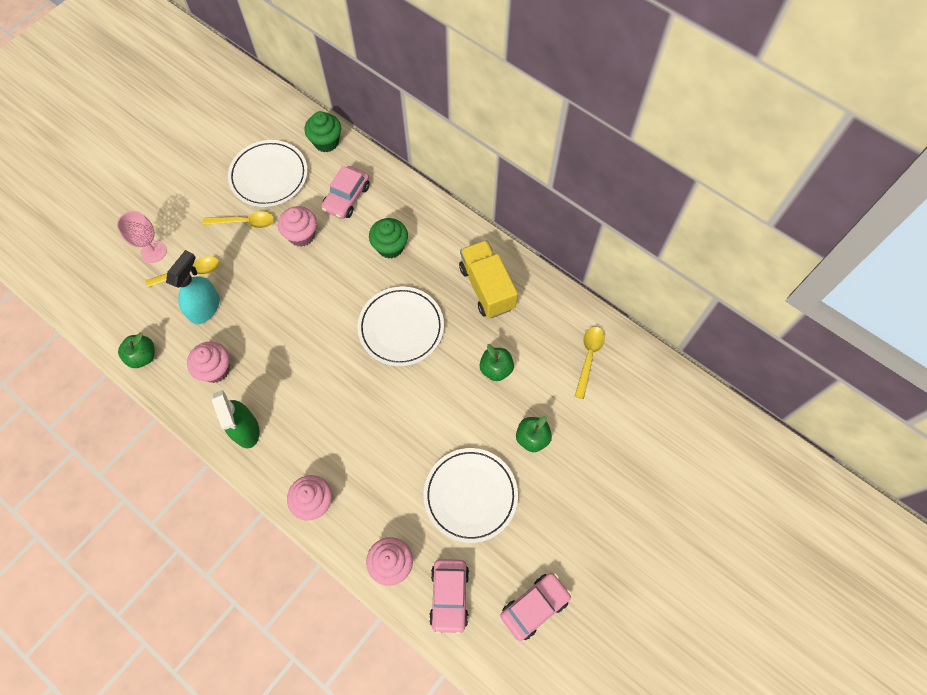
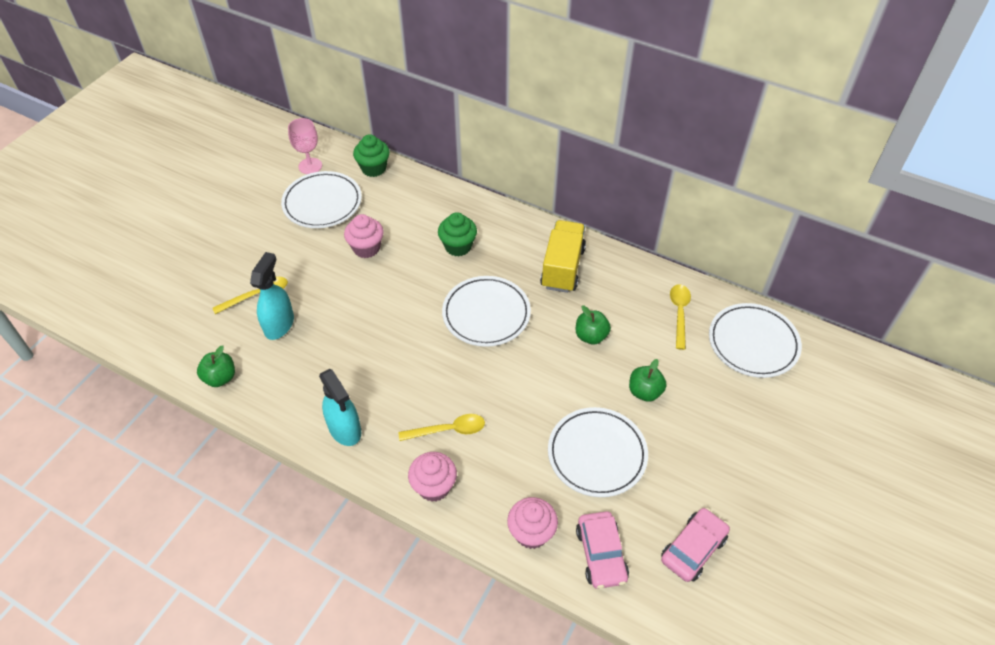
camera: 10 degrees left, 15 degrees down
pink goblet [117,211,167,263] -> pink goblet moved to [288,118,322,174]
pink cupcake [187,342,230,383] -> none
yellow spoon [202,211,274,228] -> yellow spoon moved to [398,414,485,441]
green spray bottle [212,390,260,448] -> turquoise spray bottle [319,369,362,446]
pink car [321,166,370,219] -> none
yellow truck [459,240,518,318] -> yellow truck turned 45 degrees clockwise [540,220,586,293]
none -> white plate [709,303,802,378]

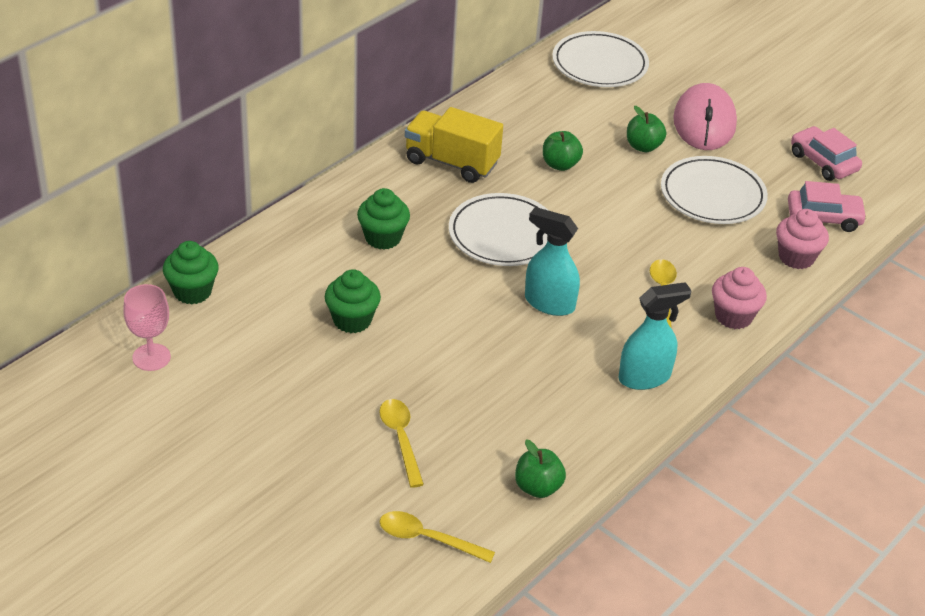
camera: 80 degrees left, 10 degrees down
turquoise spray bottle [250,252,294,340] -> turquoise spray bottle moved to [525,207,580,316]
white plate [281,171,362,228] -> none
pink cupcake [344,214,384,258] -> green cupcake [325,269,381,333]
yellow spoon [670,284,691,350] -> yellow spoon moved to [380,511,495,563]
none -> pink mouse [673,83,737,150]

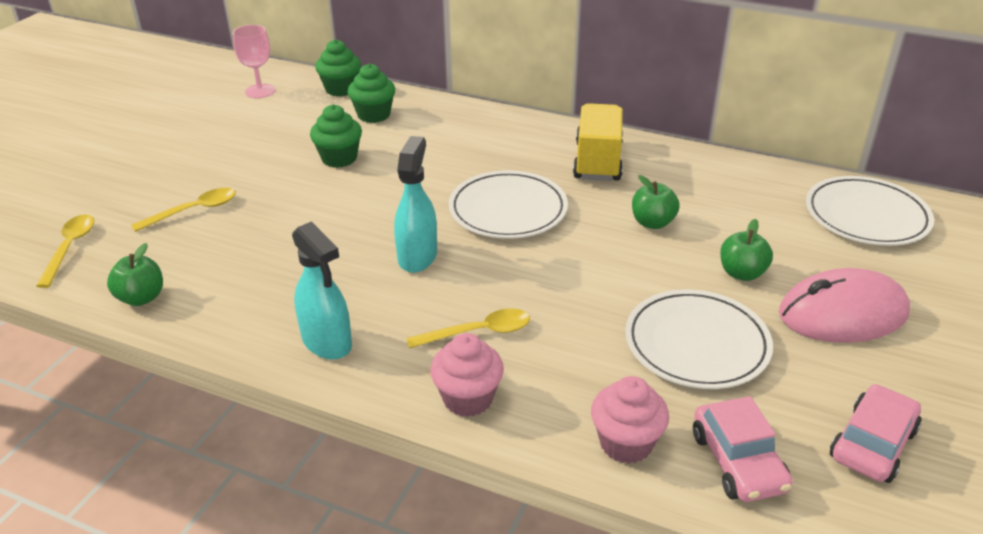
camera: 75 degrees right, 5 degrees down
green cupcake [357,188,410,250] -> green cupcake moved to [348,64,395,123]

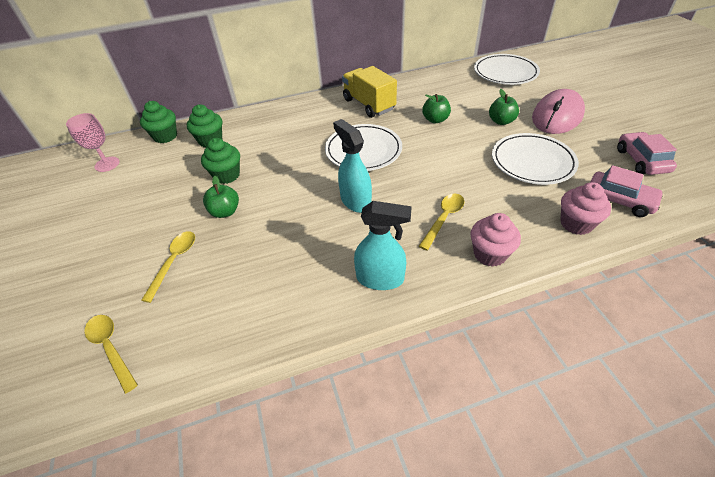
camera: 40 degrees left, 10 degrees up
green apple [107,243,163,306] -> green apple moved to [203,176,239,218]

